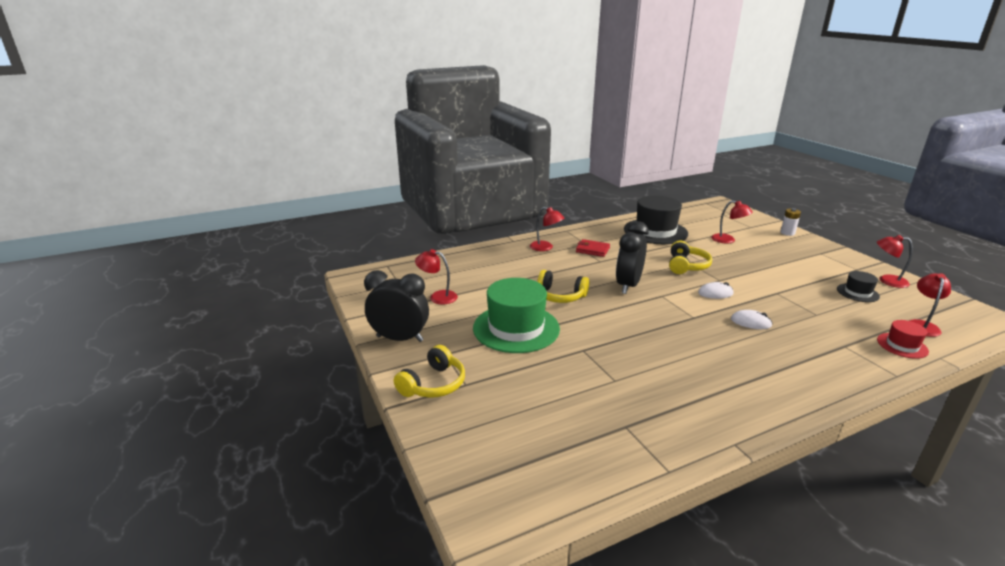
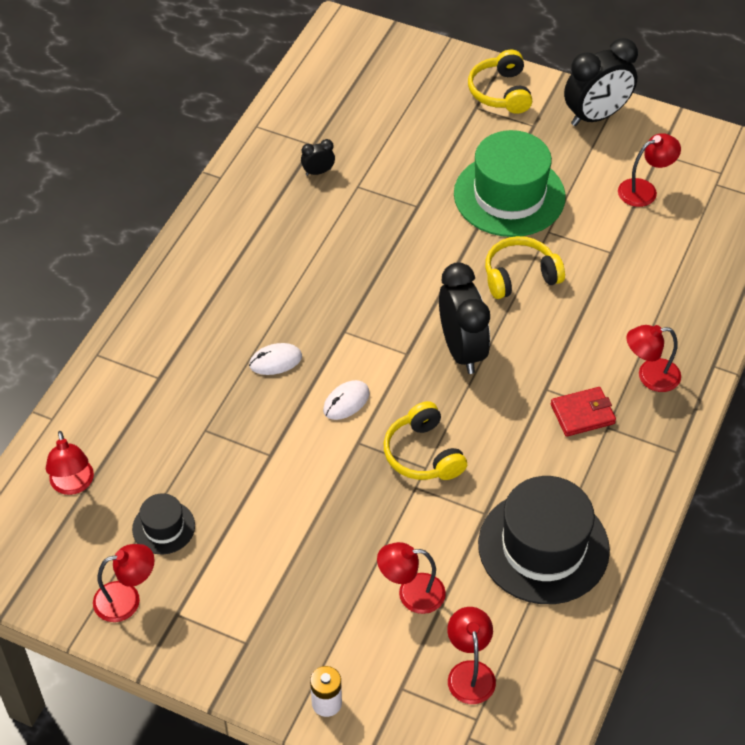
camera: 140 degrees right, 25 degrees up
red hat [877,320,929,359] -> none
none -> black clock [301,139,335,176]
none -> red lamp [447,607,496,704]

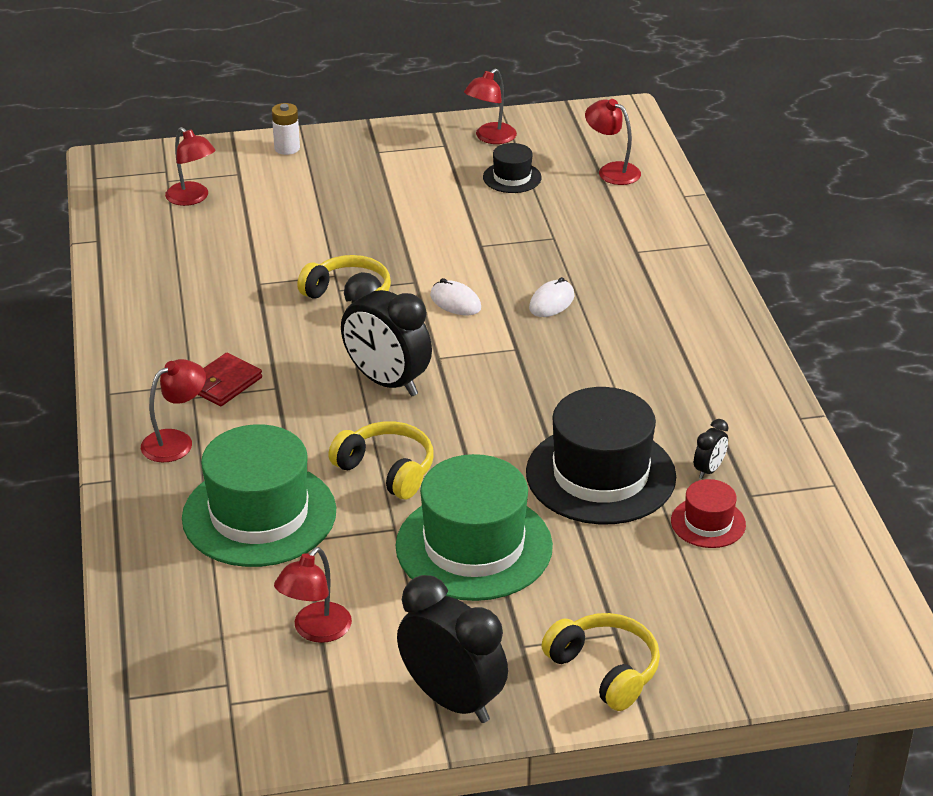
camera: 145 degrees right, 15 degrees down
white mouse [323,380,370,420] -> white mouse turned 60 degrees counterclockwise [430,278,481,315]
red lamp [377,542,446,614] -> none
black hat [478,476,610,604] -> black hat moved to [526,387,676,524]
yellow headphones [485,236,565,299] -> yellow headphones turned 90 degrees counterclockwise [328,421,433,499]
black clock [564,38,638,126] -> black clock turned 105 degrees clockwise [397,575,508,723]
none -> green hat [182,424,336,567]
none -> red hat [671,479,746,548]

